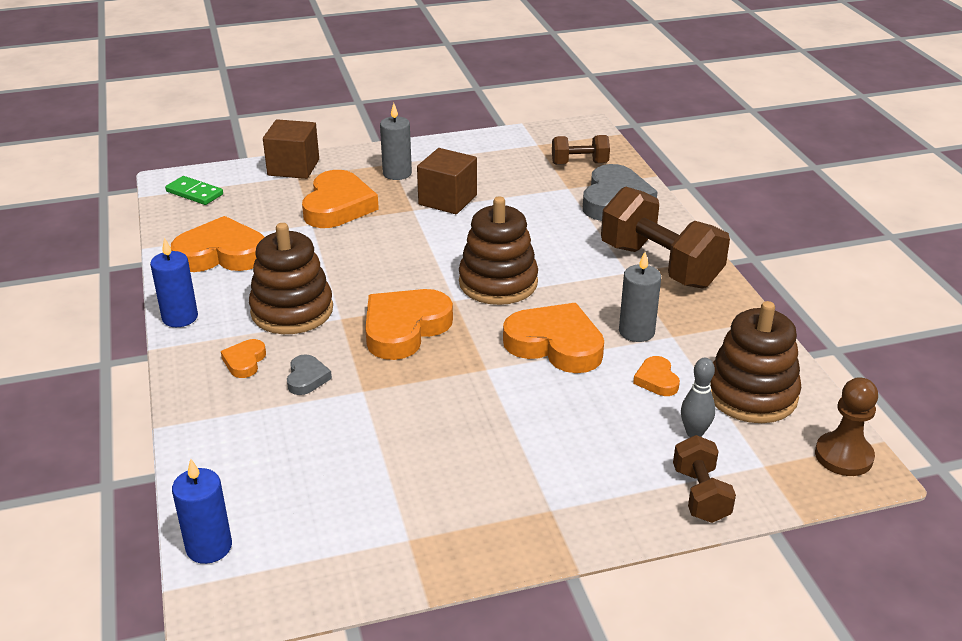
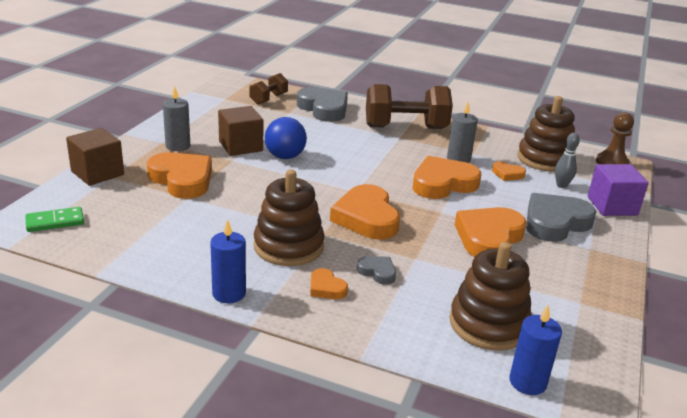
camera: 55 degrees left, 5 degrees down
orange heart [171,216,264,272] -> orange heart moved to [455,207,527,257]
brown stacking toy [459,196,538,305] -> brown stacking toy moved to [449,242,532,351]
brown dumbbell [673,435,736,523] -> purple cube [588,164,649,216]
none -> blue ball [265,117,307,159]
none -> grey heart [526,193,597,242]

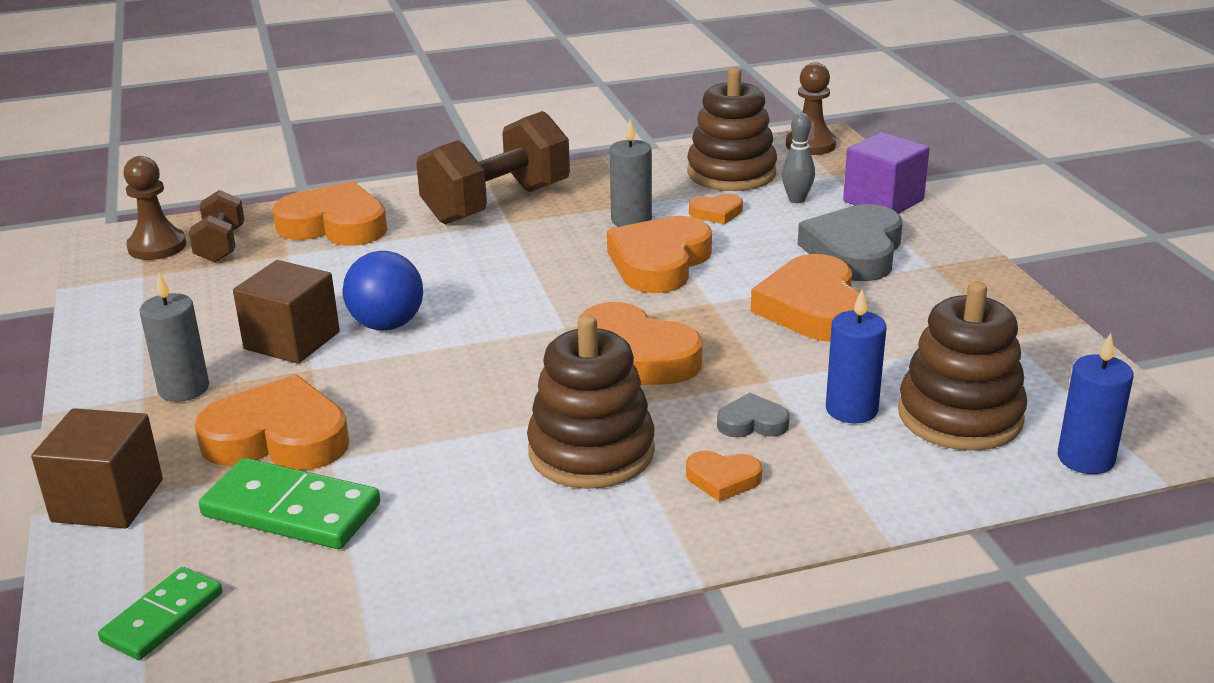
camera: 35 degrees left, 0 degrees up
blue candle [210,219,246,304] -> blue candle moved to [826,289,886,423]
grey heart [297,87,348,122] -> orange heart [272,181,387,245]
none -> brown pawn [123,156,186,260]
none -> green domino [199,458,380,549]

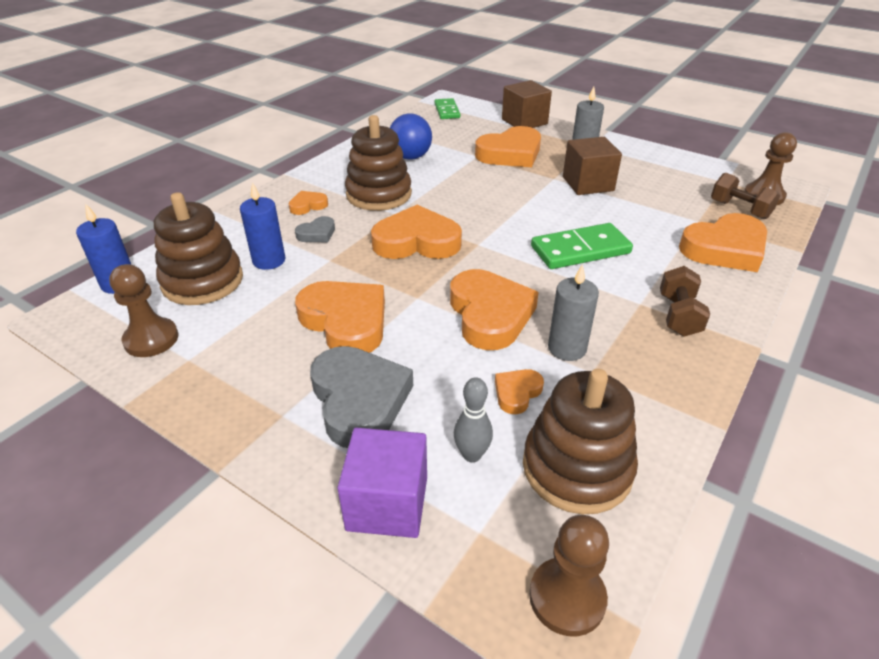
camera: 140 degrees right, 10 degrees up
green domino [199,458,380,549] -> green domino moved to [531,223,633,269]
blue ball [343,251,423,330] -> blue ball moved to [390,113,432,160]
brown dumbbell [416,111,570,225] -> brown dumbbell [660,266,710,337], size x0.53
none -> brown pawn [109,264,178,357]

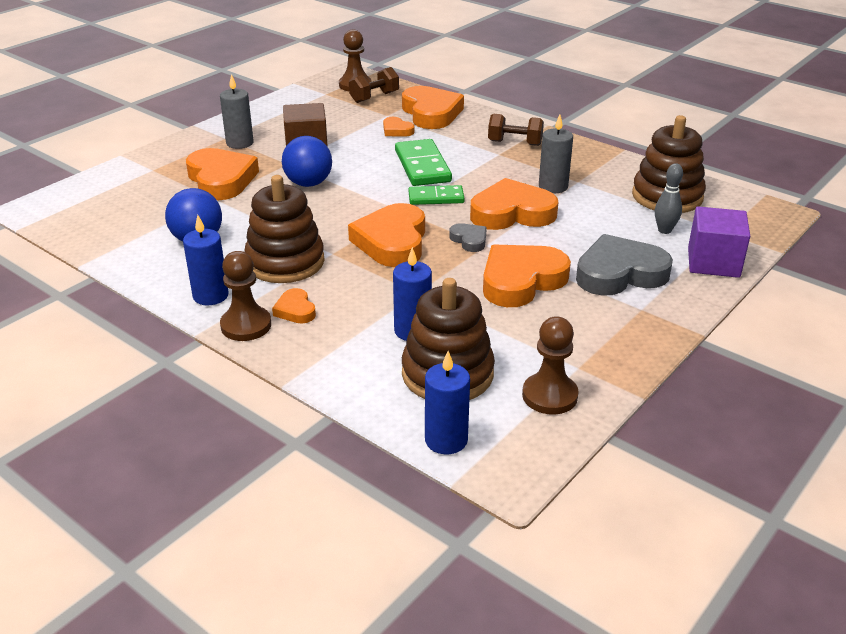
camera: 85 degrees left, 5 degrees down
grey heart [295,216,335,242] -> grey heart moved to [449,223,487,252]
green domino [434,98,460,119] -> green domino moved to [408,185,465,205]
orange heart [495,369,544,414] -> orange heart moved to [383,117,415,137]
brown cube [502,80,552,128] -> none
brown pawn [529,515,609,636] -> brown pawn moved to [220,251,271,341]
none -> blue candle [183,215,229,305]
none -> blue ball [282,136,332,187]

